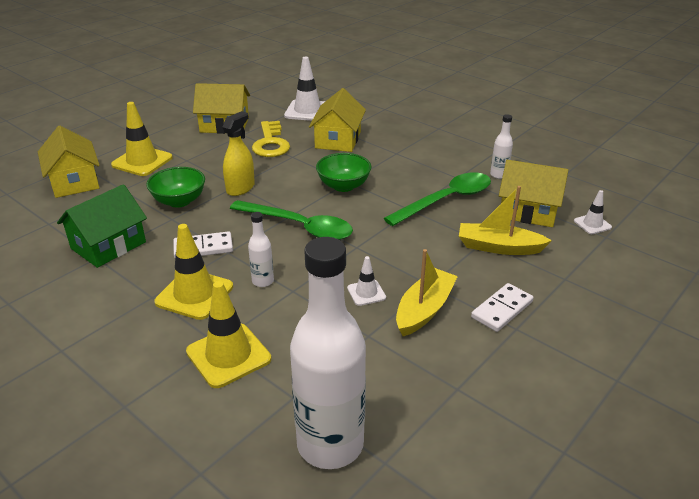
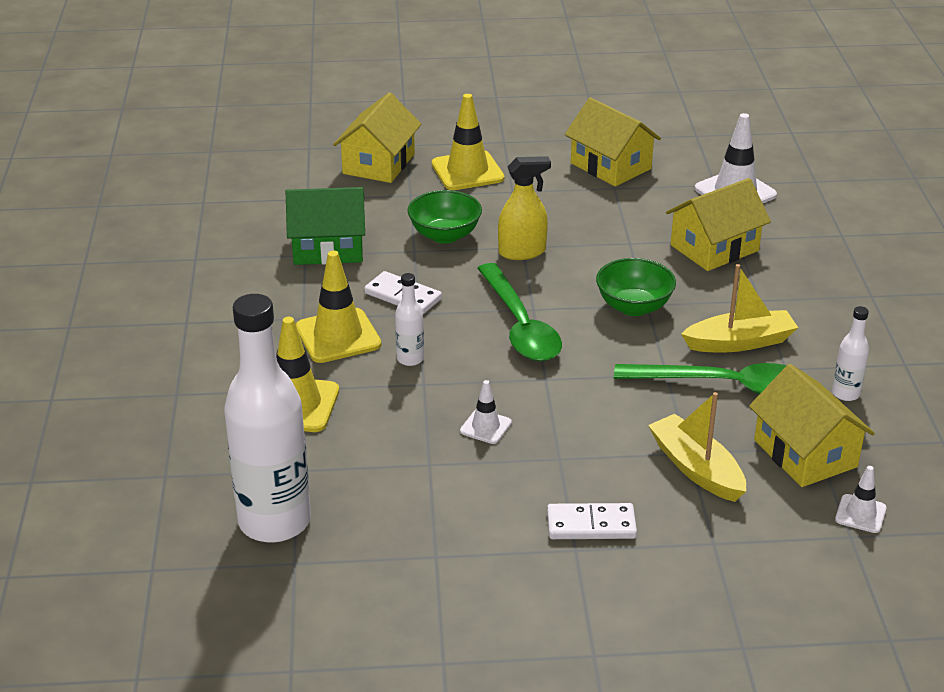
camera: 45 degrees right, 0 degrees up
yellow key [252,121,290,157] -> none
yellow boat [396,249,458,336] -> yellow boat moved to [681,264,798,353]

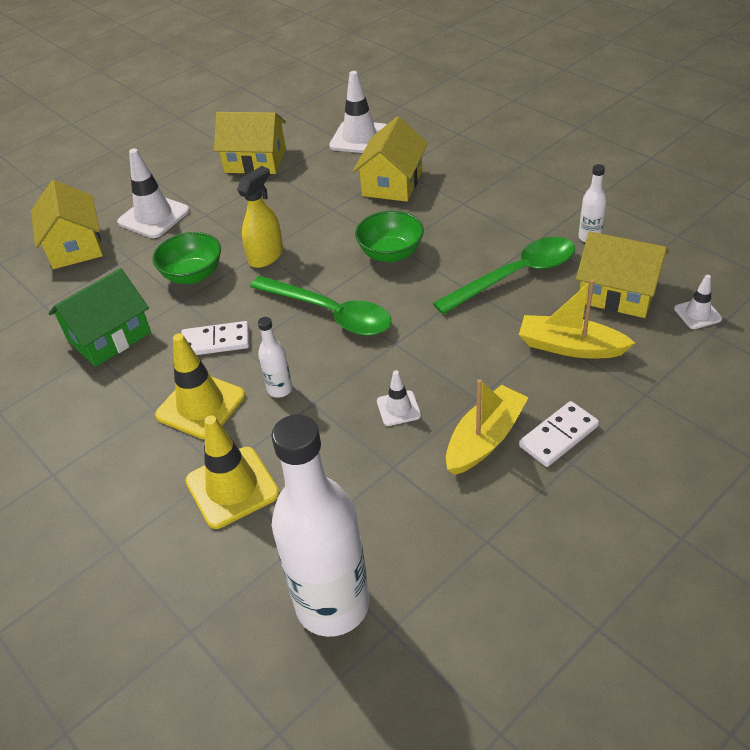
camera: 35 degrees left, 10 degrees up
yellow traffic cone [432,94,504,190] -> white traffic cone [117,148,190,238]
yellow boat [681,264,798,353] -> yellow boat moved to [446,379,528,475]

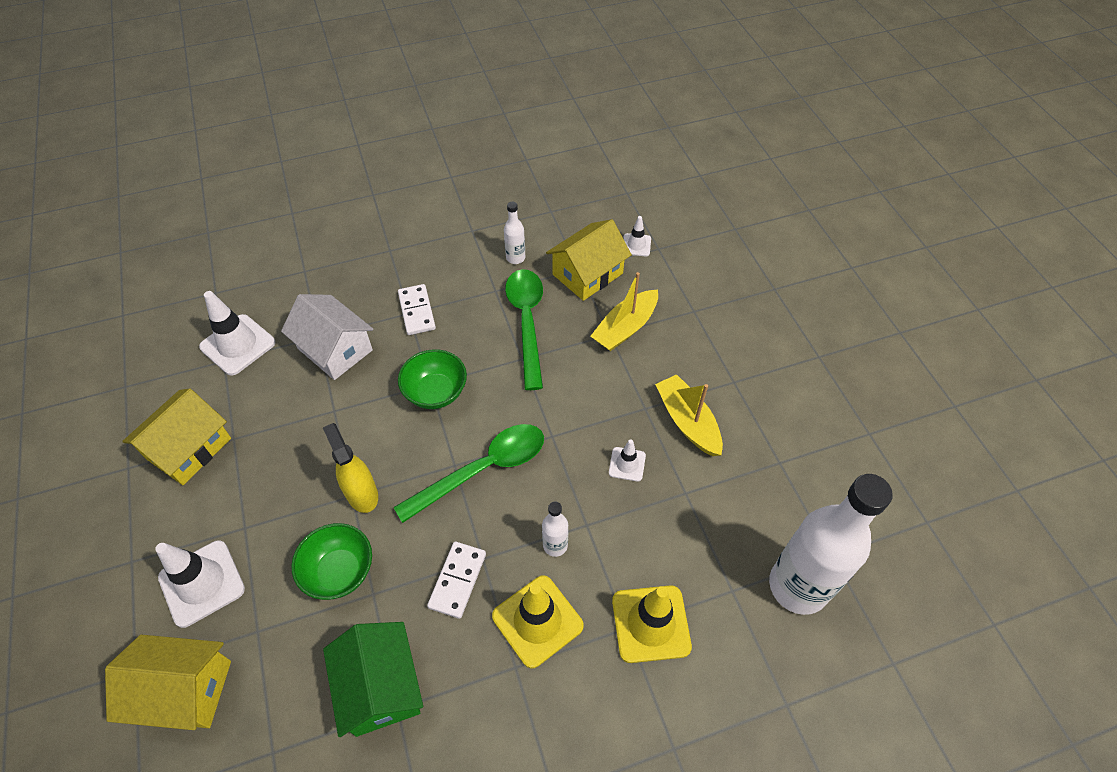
camera: 70 degrees left, 10 degrees up
yellow house [353,117,428,202] -> white house [281,294,373,380]
white domino [519,401,599,467] -> white domino moved to [398,284,436,335]

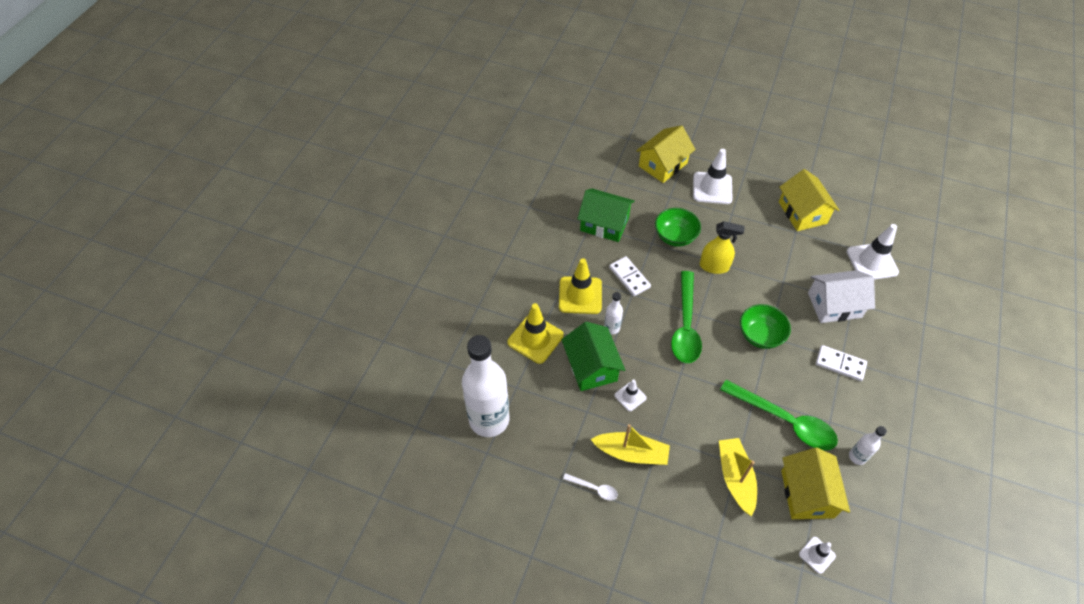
camera: 130 degrees right, 0 degrees up
none -> green house [562,322,625,391]
none -> white spoon [563,473,618,500]

